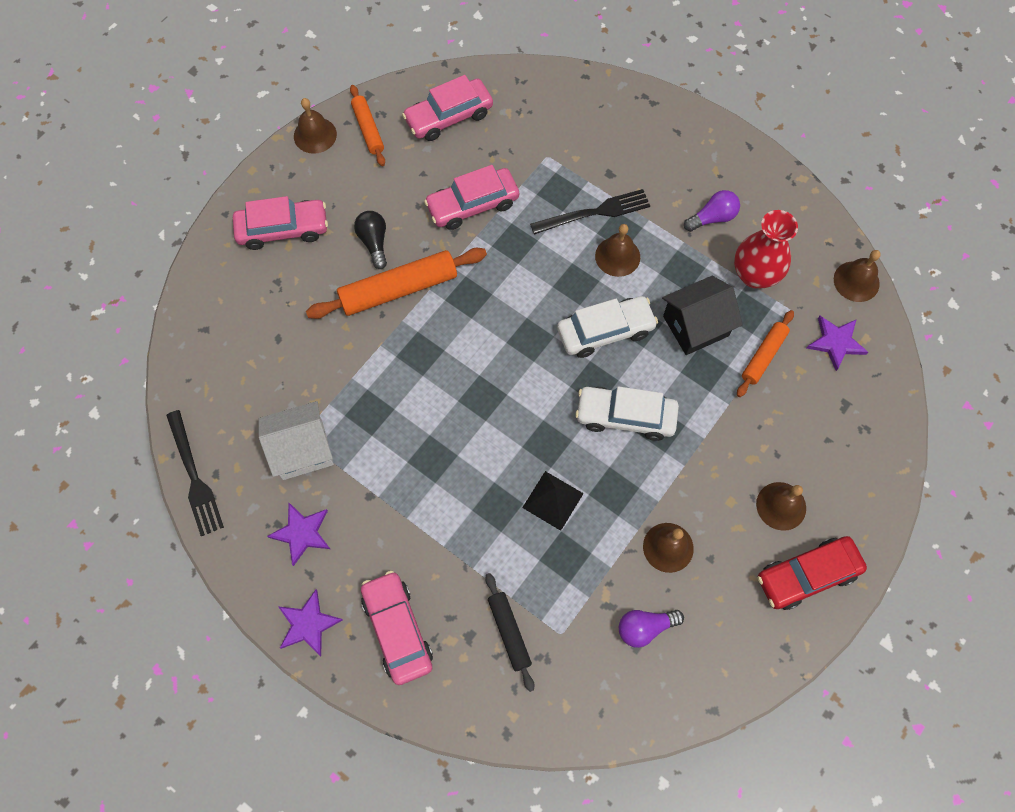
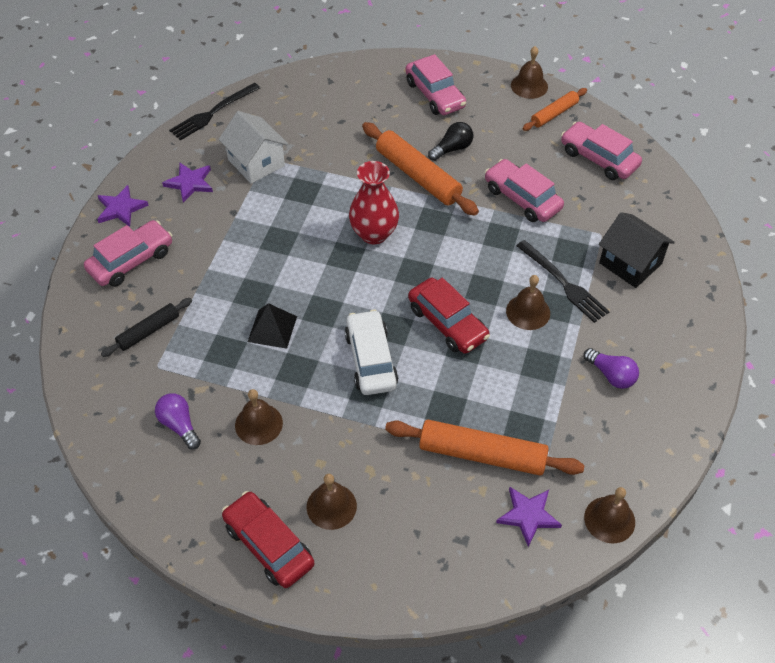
camera: 70 degrees right, 15 degrees down
white car [557,296,658,358] -> red car [408,278,490,354]
black house [662,276,743,355] -> black house moved to [599,212,675,288]
red vase [734,210,798,288] -> red vase moved to [349,161,399,244]
orange rolling pin [737,310,794,397] -> orange rolling pin [385,420,585,476], size x1.74

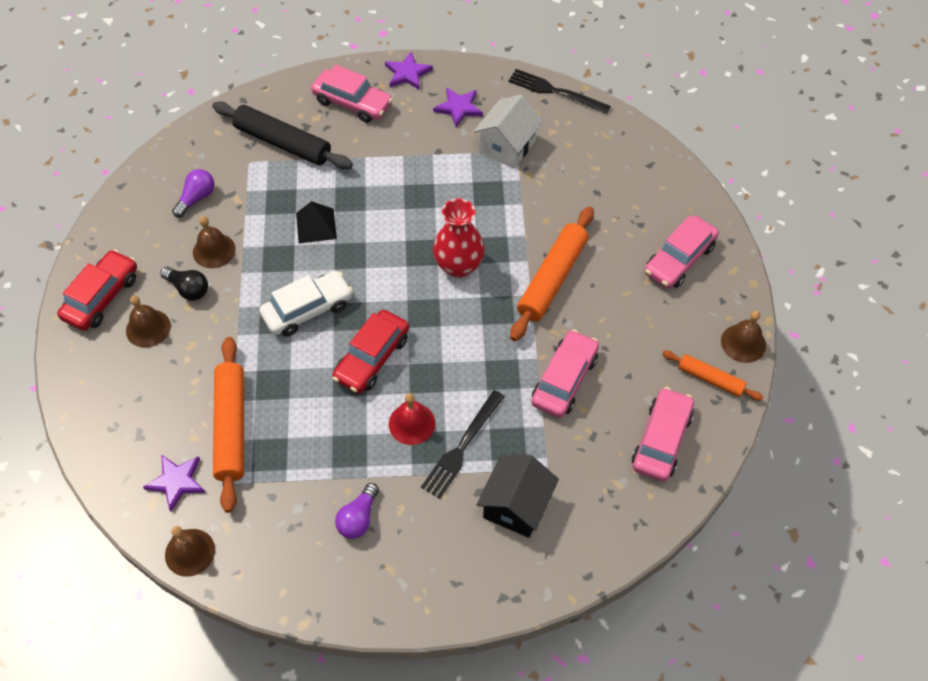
camera: 70 degrees right, 5 degrees up
black rolling pin [101,298,192,357] -> black rolling pin [212,101,353,169], size x1.74
black light bulb [428,122,473,161] -> black light bulb moved to [160,267,208,301]
brown bell [506,275,550,330] -> red bell [389,393,435,445]

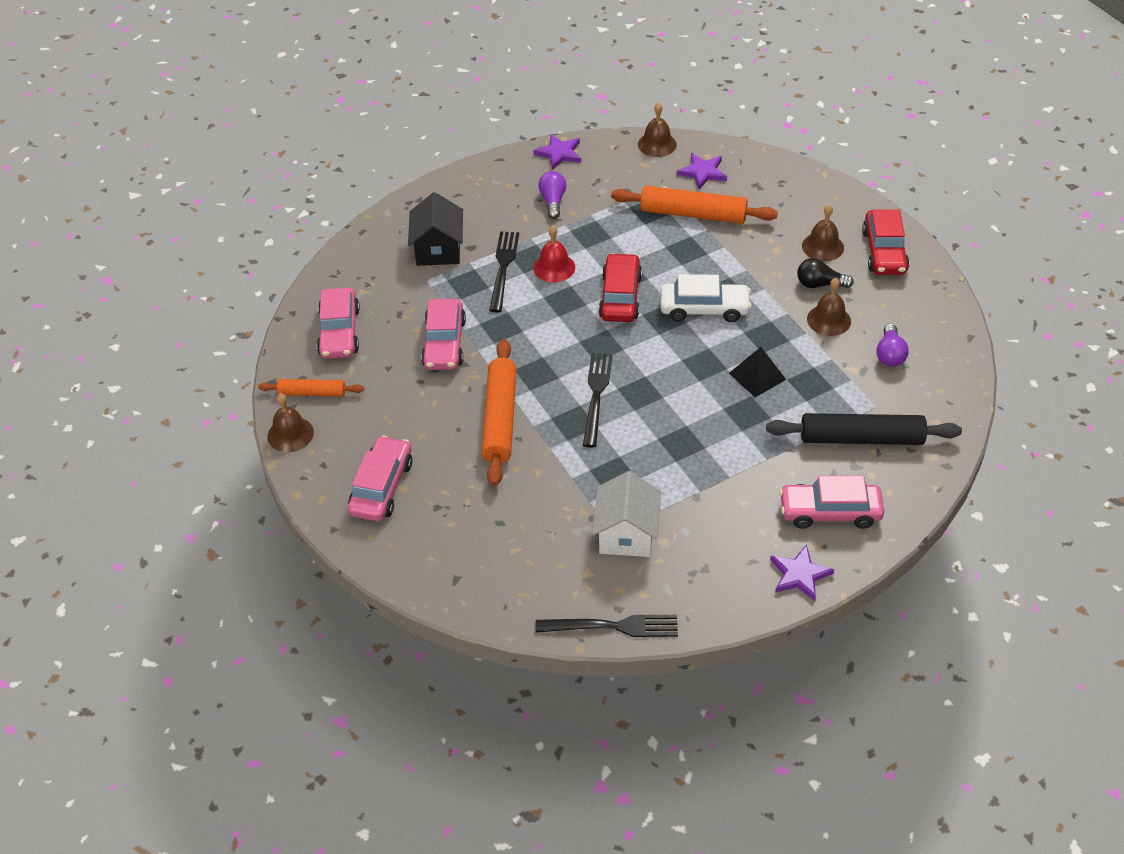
camera: 155 degrees right, 10 degrees down
orange rolling pin [213,337,244,513] -> orange rolling pin turned 45 degrees counterclockwise [611,186,778,224]
white car [259,271,353,337] -> white car turned 120 degrees counterclockwise [661,274,752,322]
purple star [433,87,483,127] -> purple star moved to [533,134,581,170]
red vase [433,198,485,278] -> black fork [583,353,613,448]

